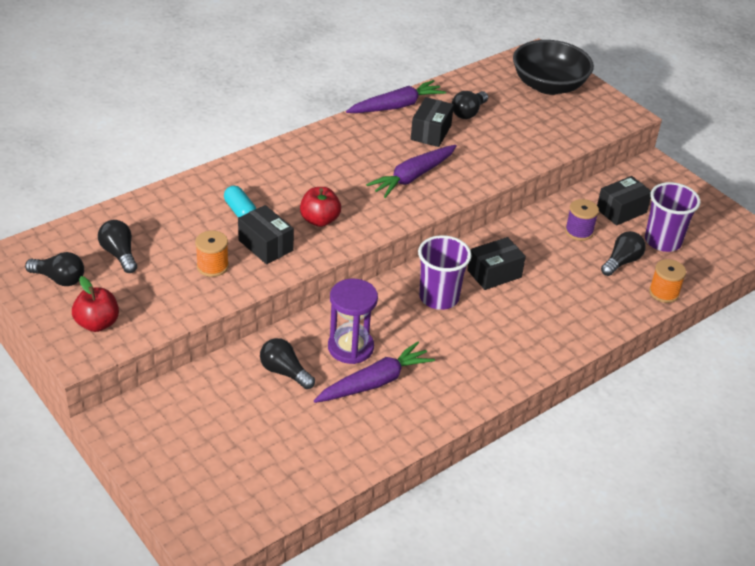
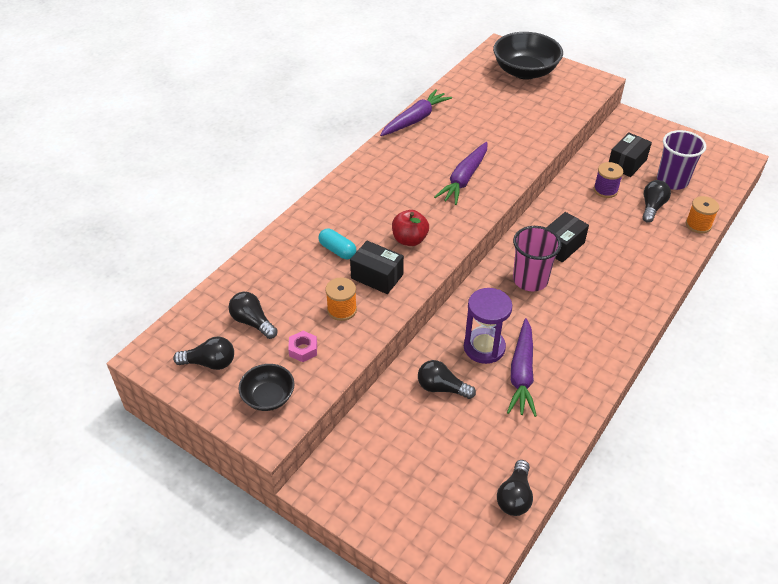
camera: 15 degrees left, 5 degrees up
red apple [72,276,119,332] -> black bowl [238,364,295,411]
purple carrot [314,342,435,403] -> purple carrot turned 150 degrees clockwise [507,318,537,417]
black box [411,97,454,147] -> none
purple cup [418,235,472,310] -> pink cup [513,226,562,291]
black light bulb [452,91,488,119] -> black light bulb moved to [497,460,533,516]
none -> pink nut [288,331,317,362]

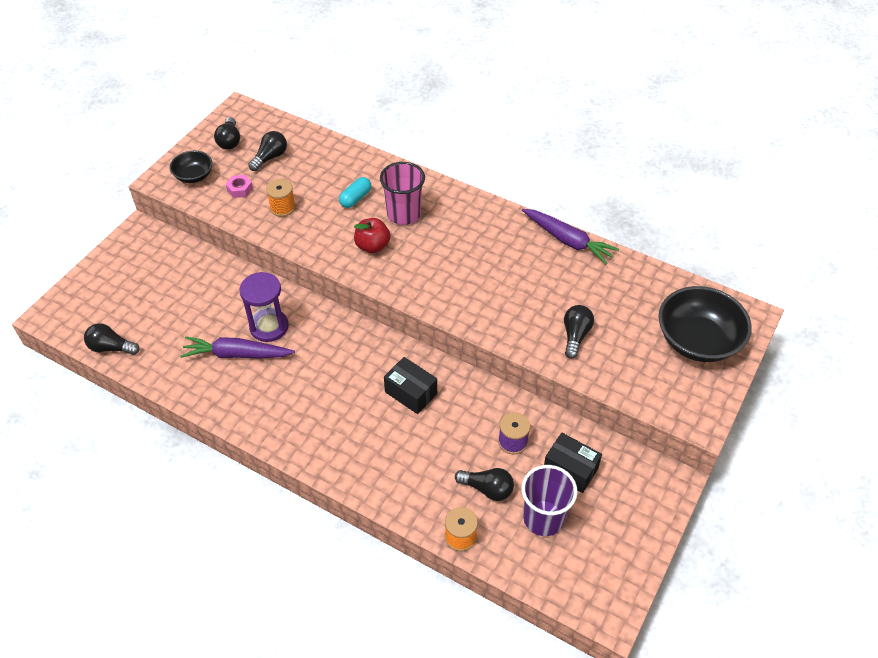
camera: 85 degrees right, 5 degrees up
black box [350,241,404,294] -> none
black light bulb [418,360,476,399] -> black light bulb moved to [564,305,594,359]
purple carrot [434,142,487,205] -> none
pink cup [513,226,562,291] -> pink cup moved to [380,162,425,225]

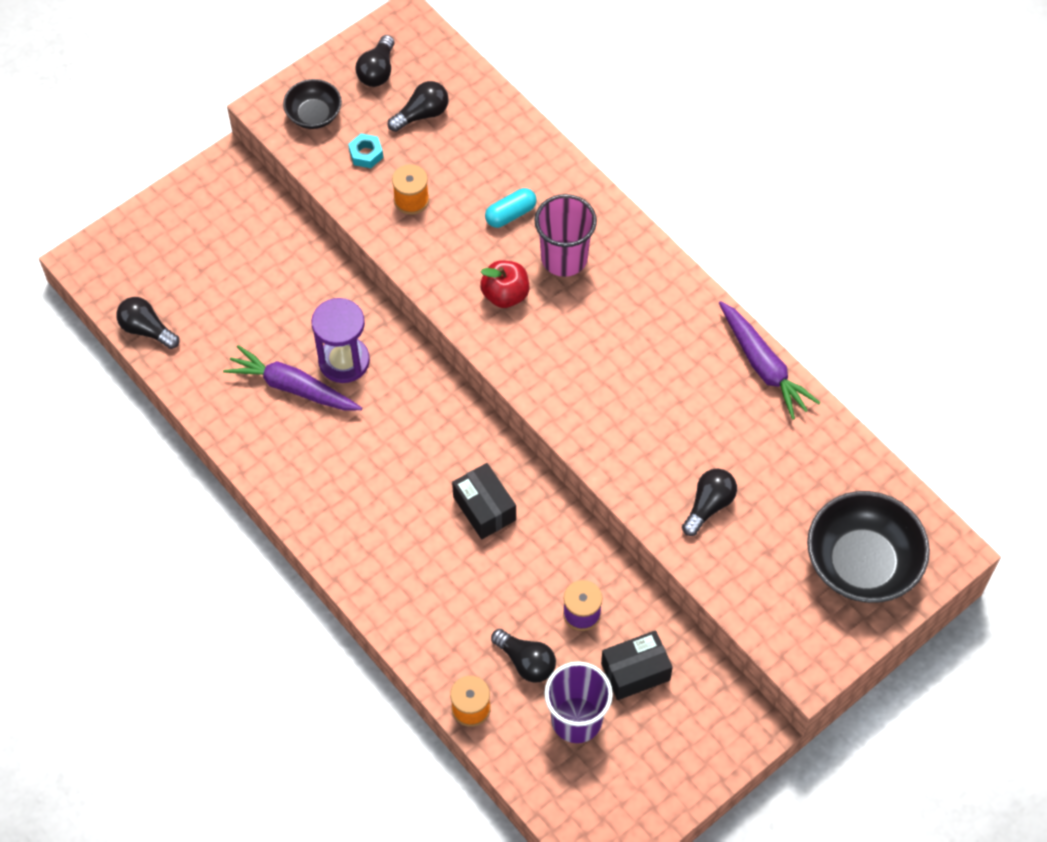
camera: 20 degrees right, 10 degrees up
pink nut [226,175,253,198] -> turquoise nut [348,133,383,168]
black box [544,433,602,493] -> black box turned 75 degrees counterclockwise [601,630,673,700]

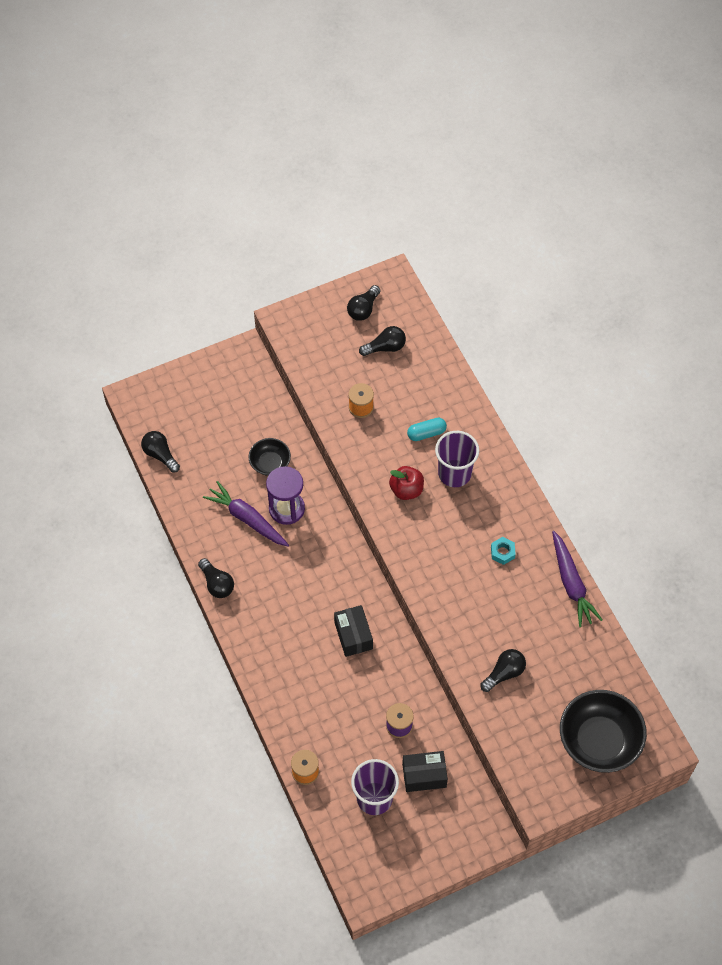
camera: 15 degrees right, 0 degrees up
black bowl [283,79,342,129] -> black bowl moved to [249,438,291,476]
turquoise nut [348,133,383,168] -> turquoise nut moved to [491,537,516,565]
black light bulb [491,629,556,683] -> black light bulb moved to [198,558,234,598]
pink cup [535,194,597,277] -> purple cup [435,431,479,487]

